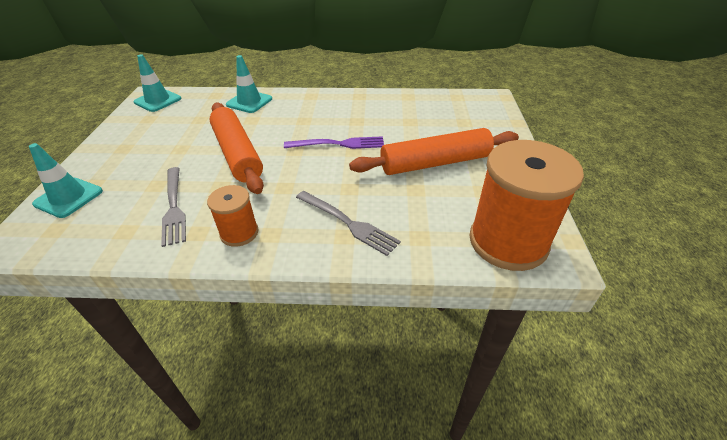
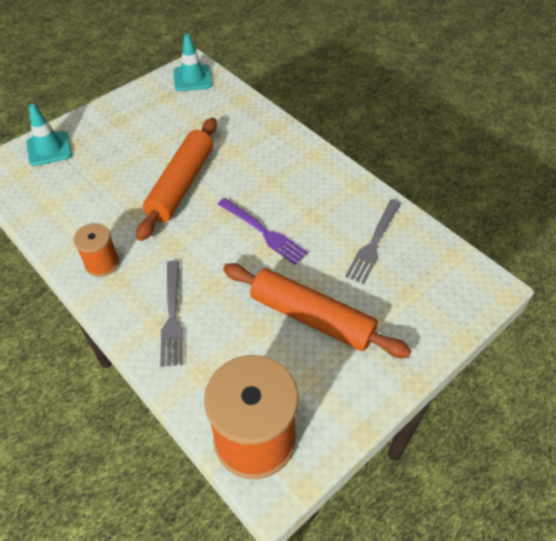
camera: 45 degrees right, 10 degrees up
grey fork [161,167,186,247] -> grey fork moved to [345,199,401,284]
turquoise traffic cone [226,55,272,113] -> none

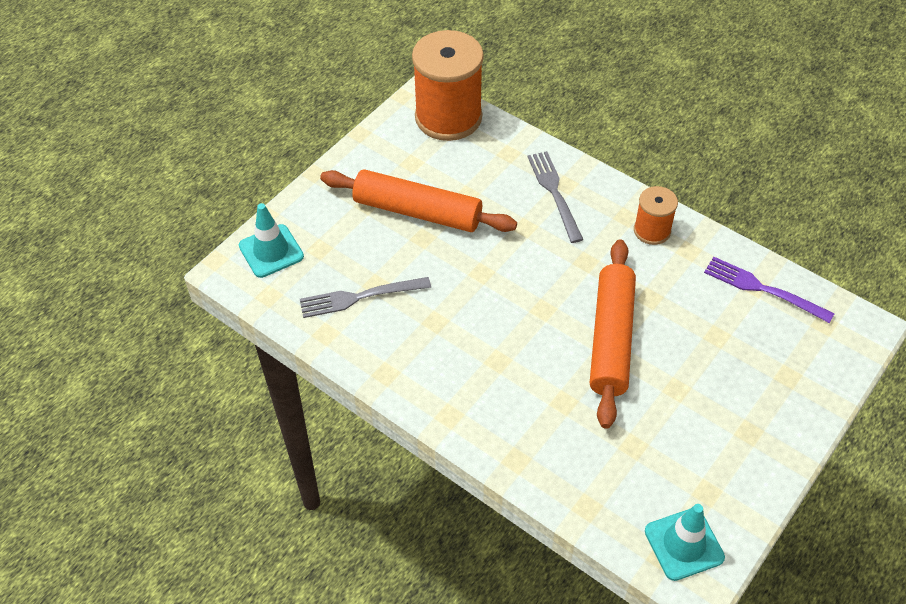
camera: 170 degrees right, 0 degrees up
turquoise traffic cone [26,104,72,166] -> turquoise traffic cone moved to [239,203,304,278]
purple fork [218,198,308,265] -> purple fork moved to [704,257,835,323]
grey fork [345,199,401,284] -> grey fork turned 120 degrees counterclockwise [300,277,431,318]

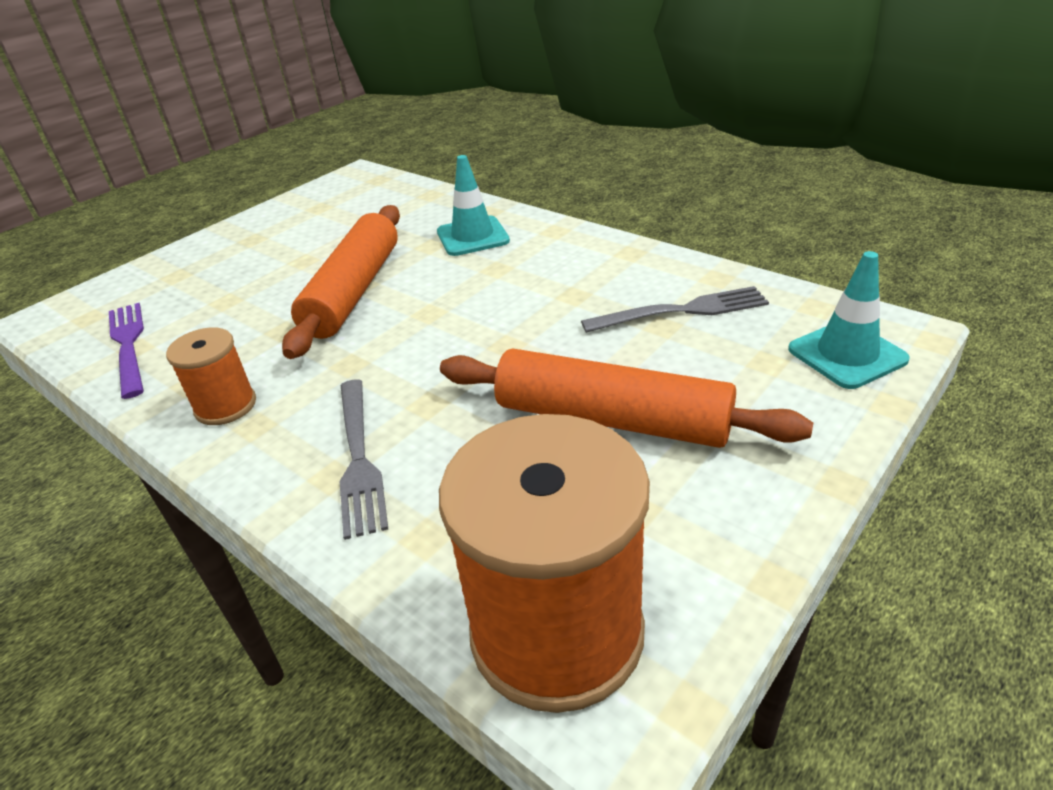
camera: 175 degrees left, 15 degrees down
turquoise traffic cone [645,504,725,581] -> turquoise traffic cone moved to [437,155,510,256]
purple fork [704,257,835,323] -> purple fork turned 150 degrees counterclockwise [109,303,144,399]

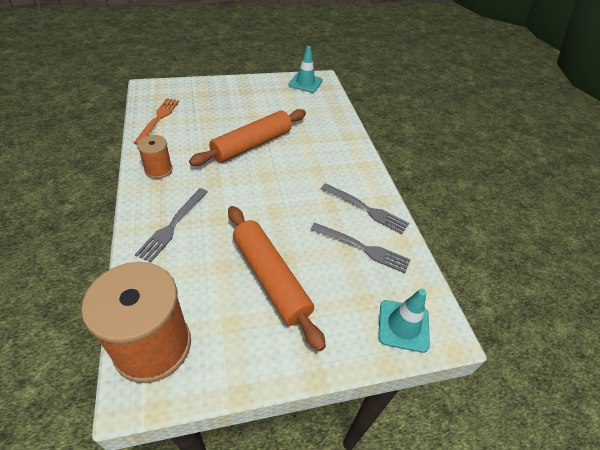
camera: 30 degrees right, 10 degrees up
purple fork [109,303,144,399] -> orange fork [134,98,179,145]
turquoise traffic cone [437,155,510,256] -> turquoise traffic cone moved to [288,46,323,93]
none -> grey fork [321,183,409,234]

